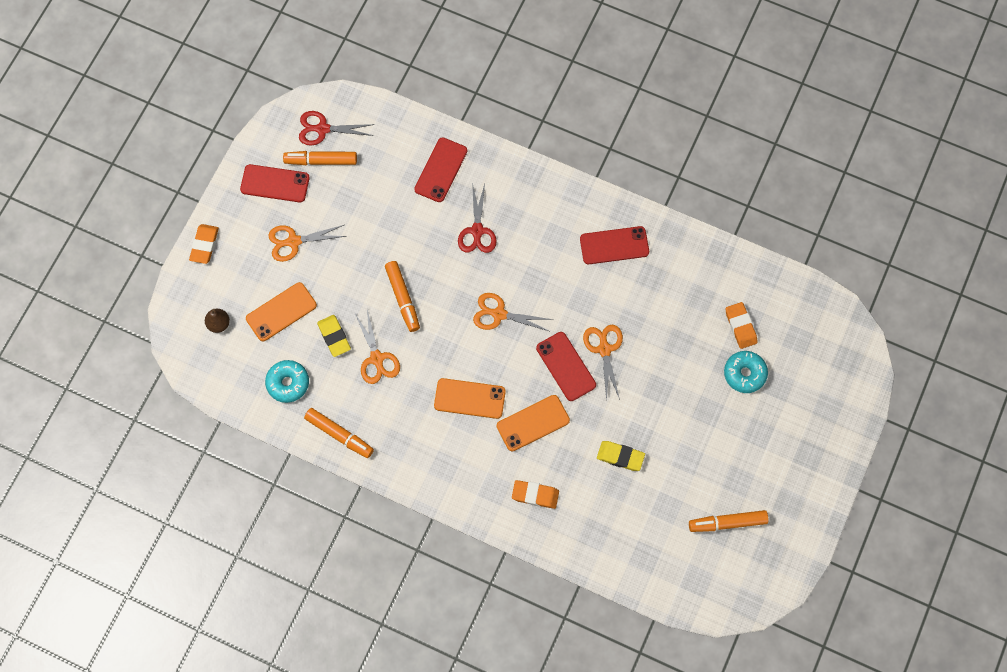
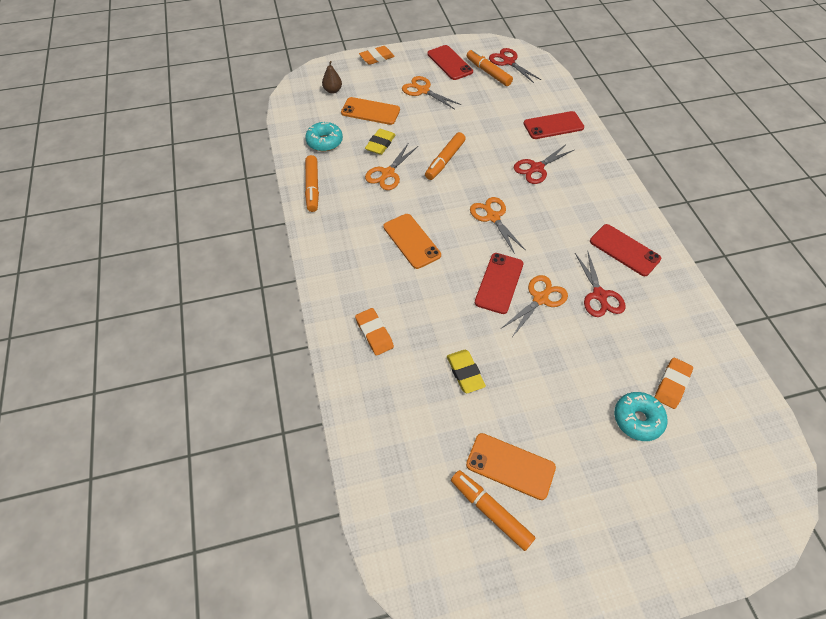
camera: 50 degrees right, 15 degrees down
orange phone [497,395,570,451] -> orange phone moved to [466,433,556,500]
none -> red scissors [575,250,625,317]

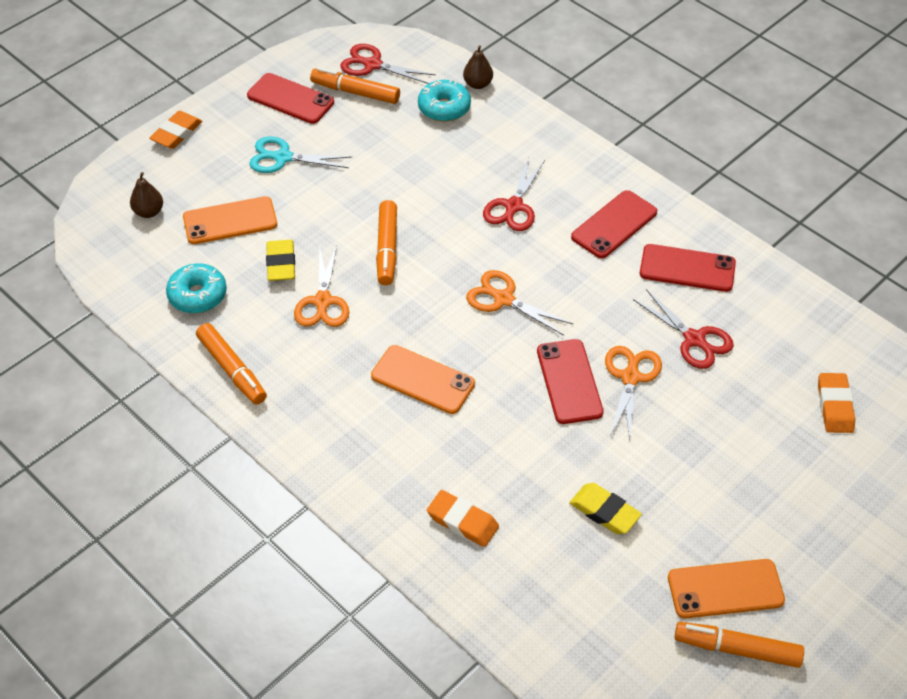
camera: 30 degrees left, 5 degrees down
orange scissors [402,76,461,109] -> turquoise scissors [249,137,352,173]
red phone [523,111,584,139] -> red phone moved to [571,190,657,258]
turquoise donut [614,392,668,441] -> turquoise donut moved to [418,80,471,122]
none -> brown pear [463,45,493,89]

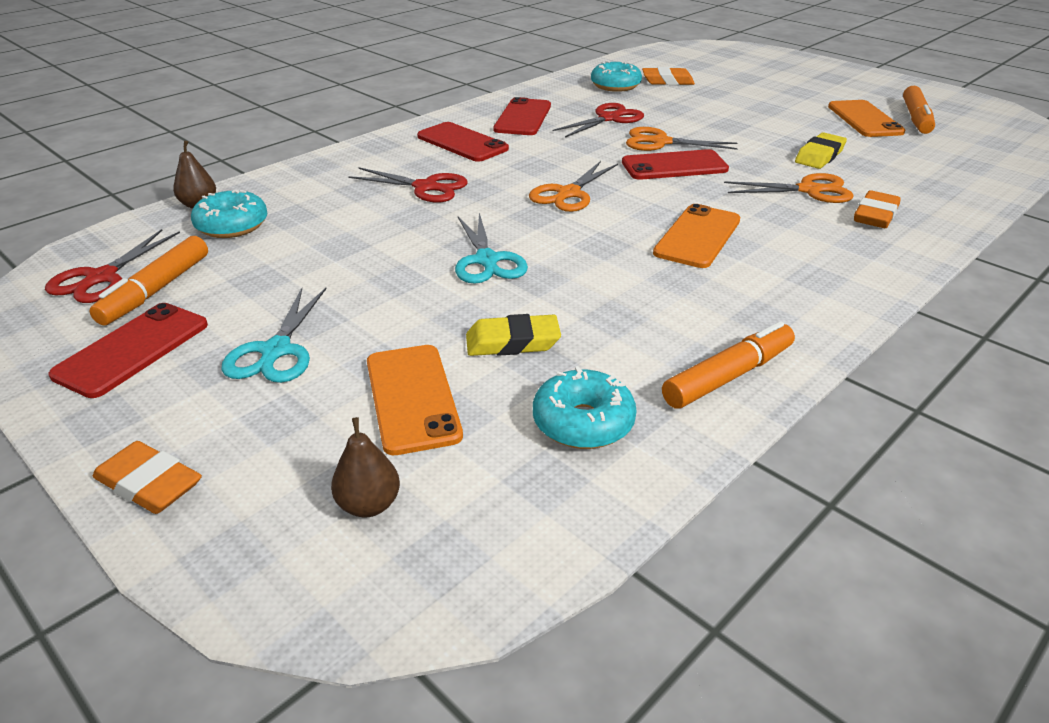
camera: 90 degrees left, 15 degrees down
orange scissors [294,245,349,327] -> orange scissors moved to [724,173,854,203]
orange marker [376,200,397,285] -> turquoise scissors [455,213,528,284]
none -> turquoise donut [591,61,642,92]

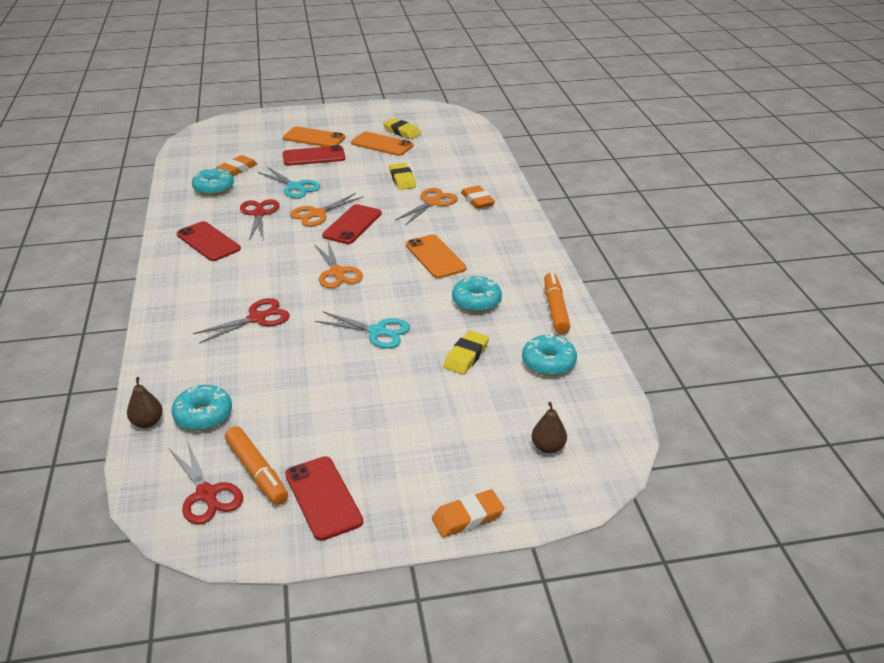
camera: 55 degrees left, 0 degrees up
turquoise scissors [221,288,327,383] -> turquoise scissors moved to [258,167,320,198]
orange phone [367,345,463,455] -> orange phone moved to [283,126,345,147]
red phone [417,122,509,162] -> red phone moved to [283,145,345,166]
orange marker [903,85,935,134] -> yellow eraser [383,118,421,139]
none -> turquoise donut [452,276,502,312]

